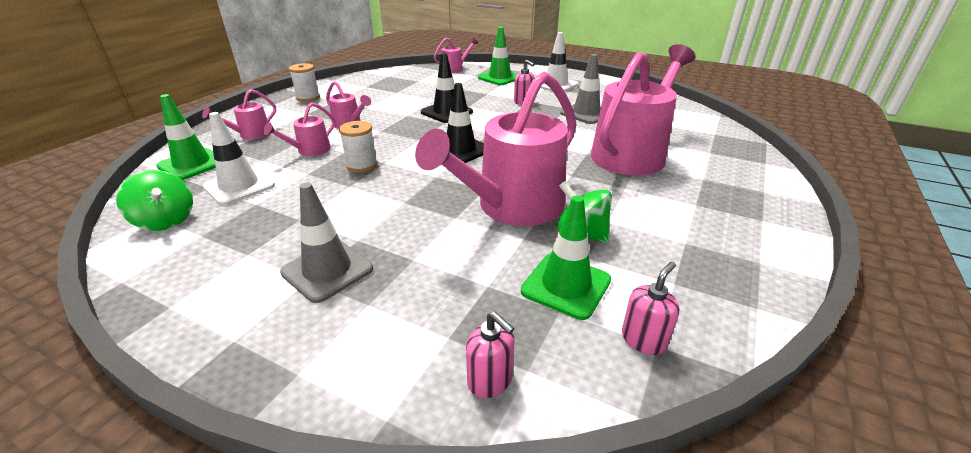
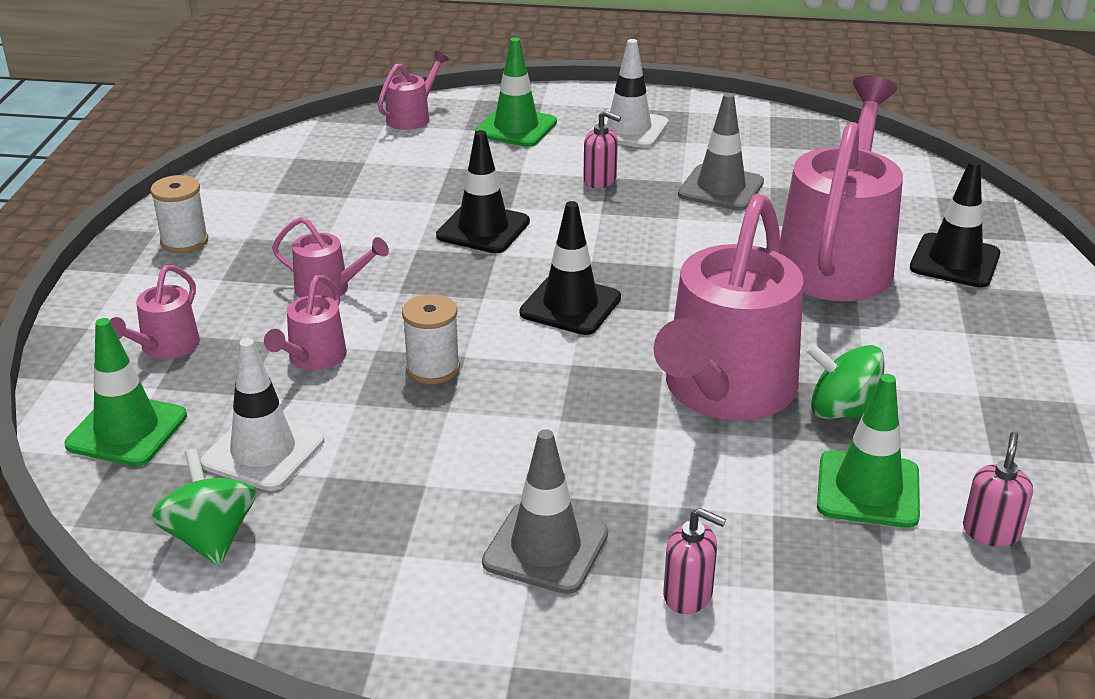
camera: 20 degrees left, 0 degrees up
green spinning top [116,170,193,231] -> green spinning top turned 135 degrees counterclockwise [151,448,256,566]
pink soap dispenser [466,312,515,398] -> pink soap dispenser moved to [663,508,726,614]
none -> black traffic cone [910,160,1000,288]

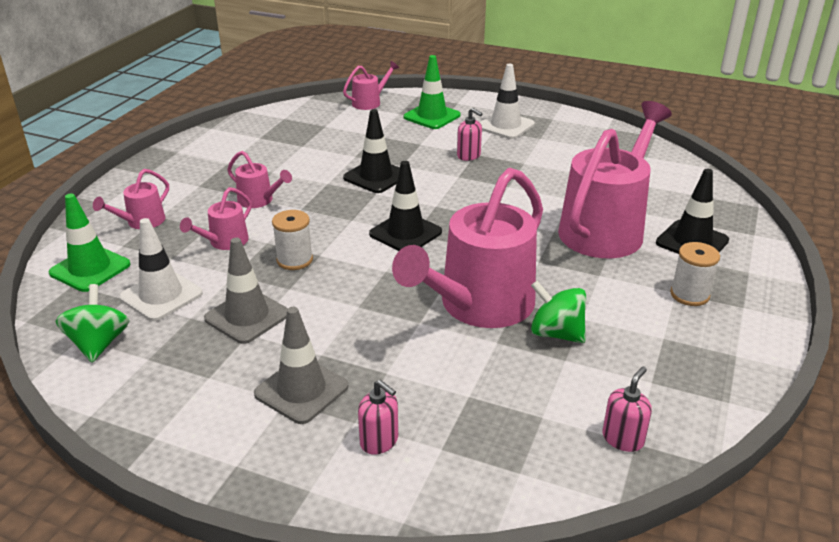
camera: 15 degrees right, 0 degrees up
white spool [150,175,208,253] -> white spool moved to [670,242,720,306]
grey traffic cone [678,93,764,211] -> grey traffic cone moved to [204,238,288,344]
green traffic cone [817,374,920,528] -> none

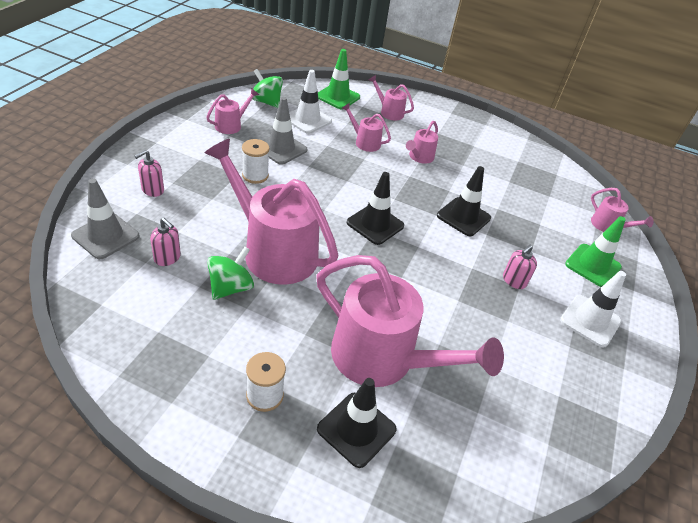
camera: 85 degrees right, 10 degrees up
green spinning top [56,284,129,363] -> green spinning top turned 135 degrees counterclockwise [252,69,283,108]
grey traffic cone [254,307,348,424] -> grey traffic cone moved to [71,178,140,259]
white spool [272,210,313,270] -> white spool moved to [242,139,270,184]
pink soap dispenser [602,367,652,452] -> pink soap dispenser moved to [150,218,181,266]
none -> pink watering can [206,88,259,134]

